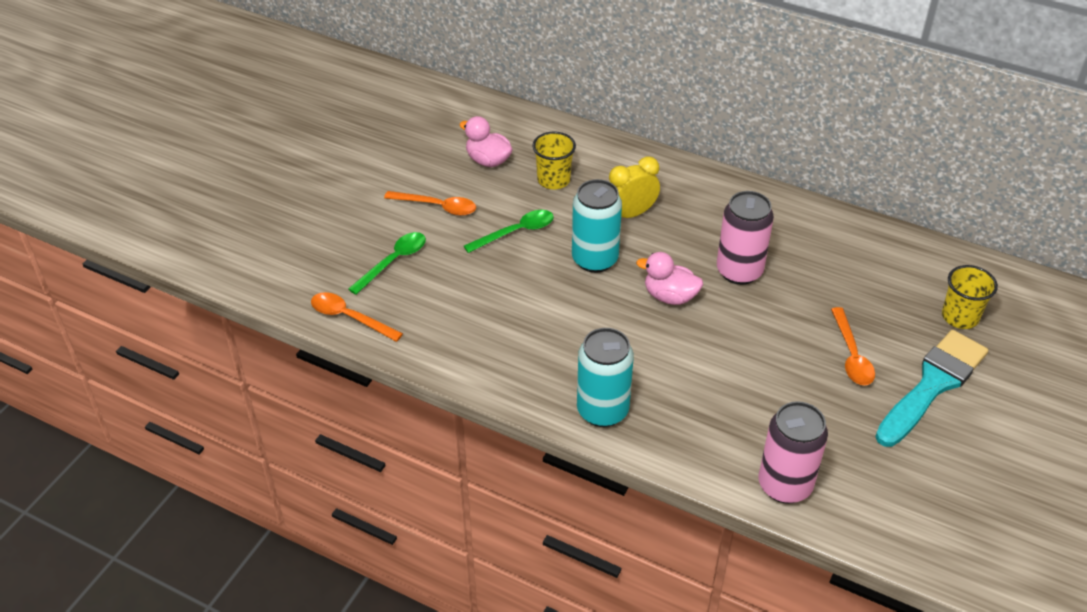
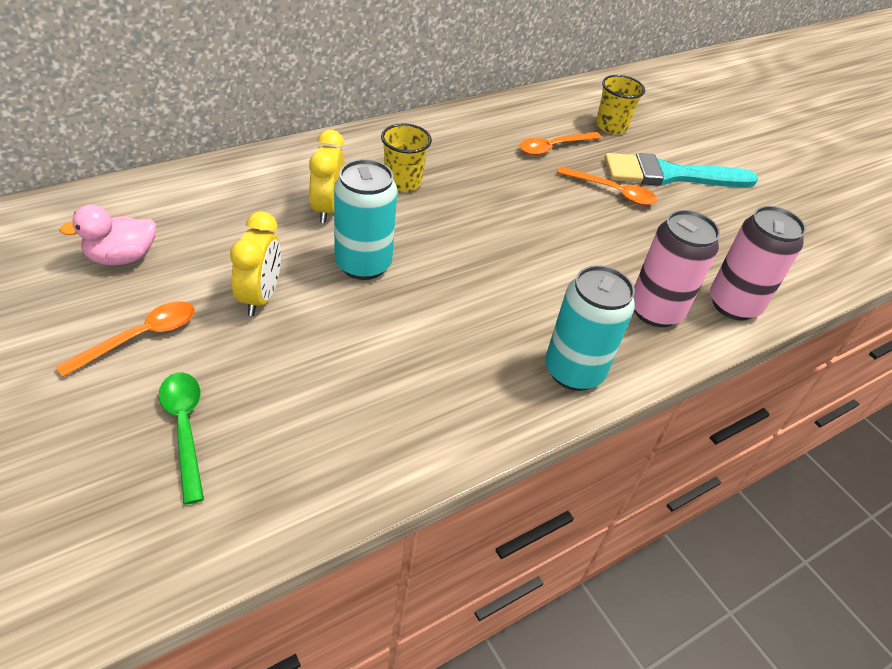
camera: 65 degrees left, 0 degrees up
orange spoon [311,292,403,342] -> orange spoon moved to [520,132,601,155]
green spoon [464,210,554,253] -> yellow clock [230,211,281,316]
yellow cup [532,132,576,189] -> yellow cup moved to [381,123,432,192]
pink duck [636,252,703,305] -> none
pink can [717,191,774,285] -> pink can moved to [633,210,720,327]
turquoise brush [875,330,988,447] -> turquoise brush turned 75 degrees counterclockwise [604,153,758,187]

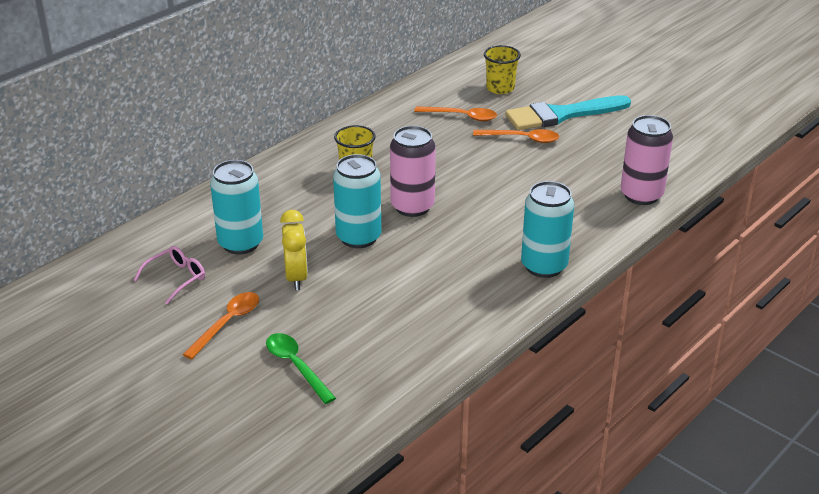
camera: 10 degrees left, 10 degrees down
pink duck [59,204,156,265] -> pink glasses [134,246,205,304]
yellow clock [309,130,344,223] -> none
orange spoon [520,132,601,155] -> orange spoon turned 120 degrees counterclockwise [414,106,497,121]
pink can [633,210,720,327] -> pink can moved to [390,126,436,217]
none -> turquoise can [210,160,263,255]

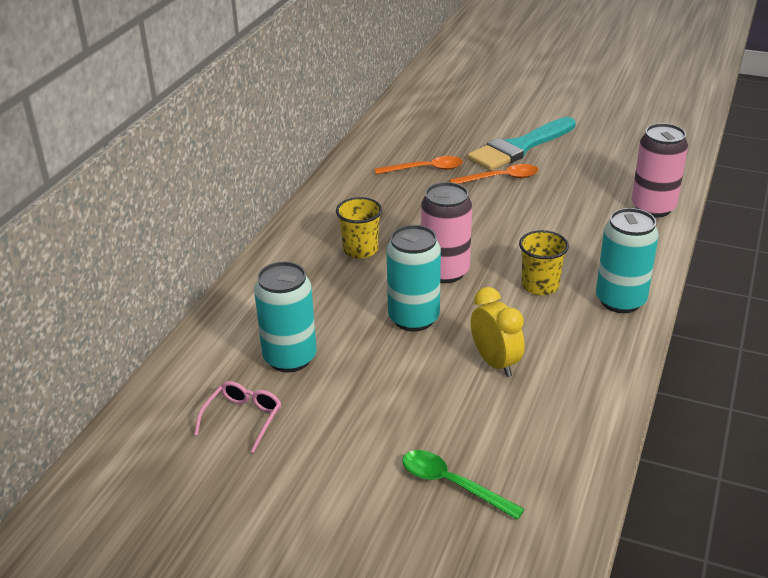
camera: 20 degrees left, 0 degrees up
orange spoon [183,292,259,359] -> none
yellow clock [280,210,308,290] -> yellow clock moved to [471,287,525,377]
yellow cup [484,45,521,94] -> yellow cup moved to [519,230,569,295]

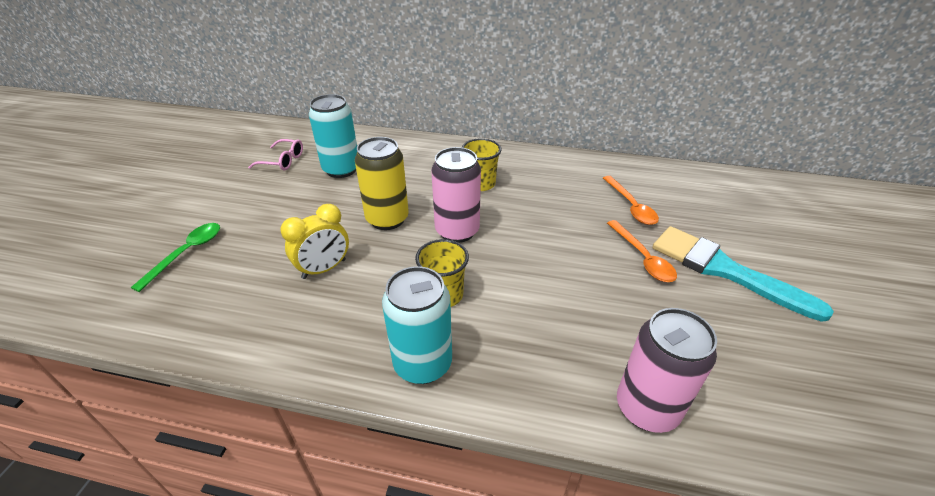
camera: 80 degrees right, 5 degrees up
turquoise can [387,225,441,332] -> yellow can [355,137,409,230]

